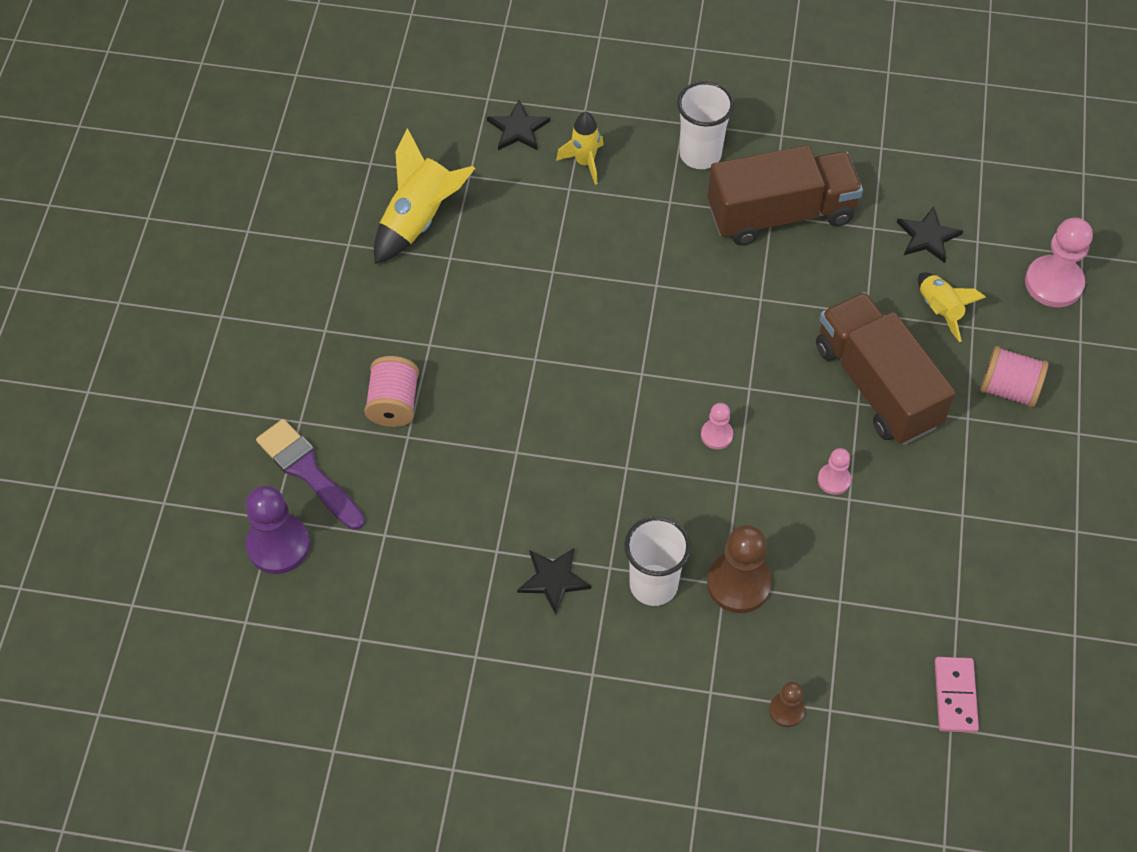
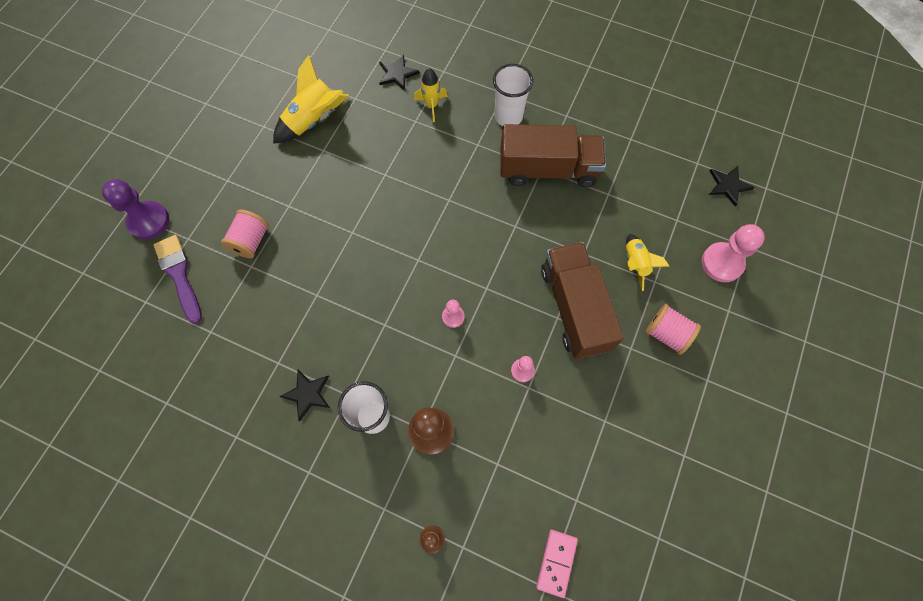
camera: 15 degrees right, 10 degrees up
purple pawn [246,485,310,574] -> purple pawn moved to [102,179,169,239]
black star [897,206,963,263] -> black star moved to [709,166,754,207]

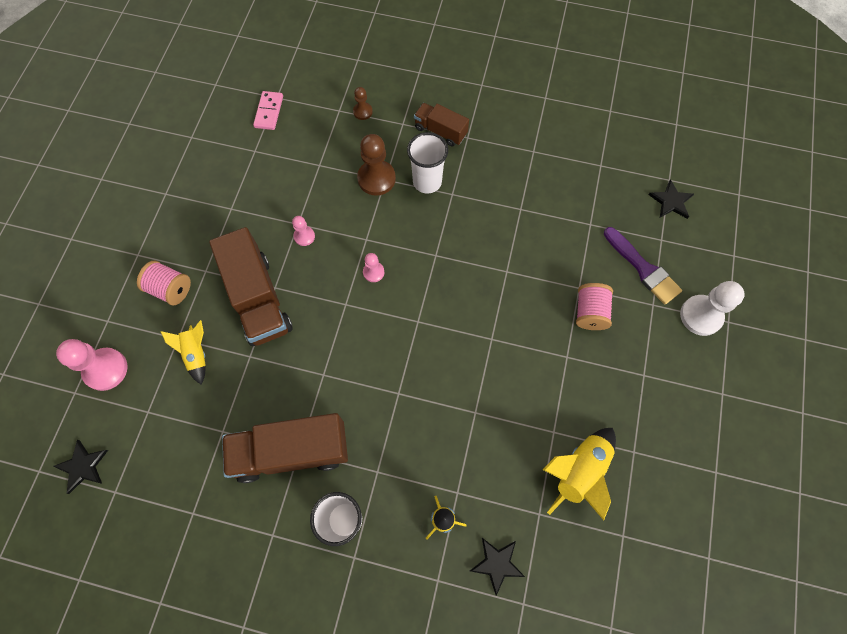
camera: 170 degrees right, 0 degrees up
purple pawn [102,179,169,239] -> white pawn [680,281,745,336]
black star [279,370,330,421] -> black star moved to [648,179,694,219]
none -> brown truck [414,103,469,147]

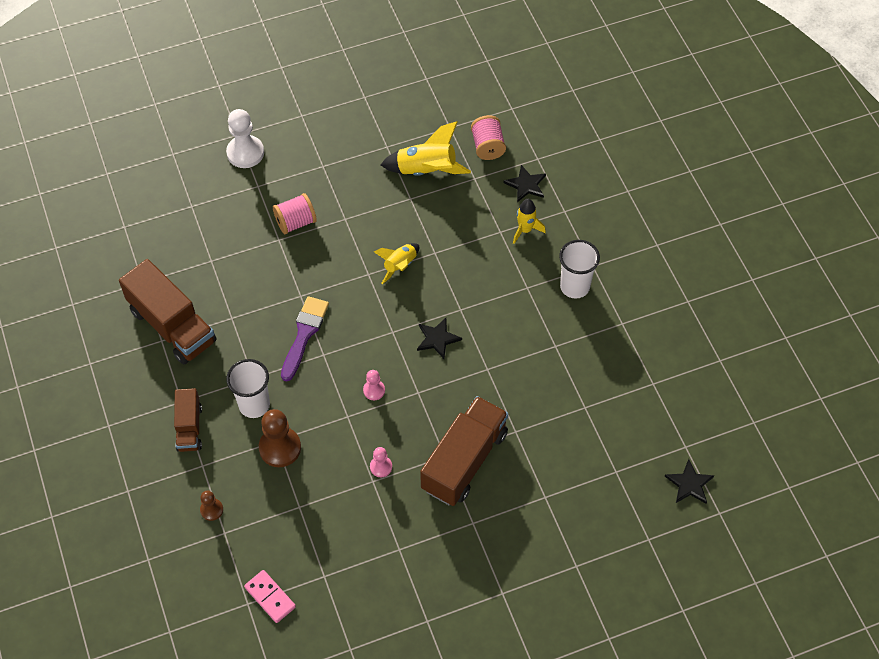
camera: 125 degrees left, 10 degrees down
pink pawn [56,339,128,391] -> none
pink spool [137,261,191,306] -> pink spool moved to [471,115,506,160]
yellow rocket [160,320,206,384] -> yellow rocket moved to [374,243,419,284]
brown truck [222,413,348,483] -> brown truck moved to [119,259,217,364]
pink domino [253,91,283,130] -> pink domino turned 75 degrees clockwise [244,570,296,623]
purple brush [604,227,682,305] -> purple brush moved to [281,296,329,381]
black star [648,179,694,219] -> black star moved to [417,318,462,359]

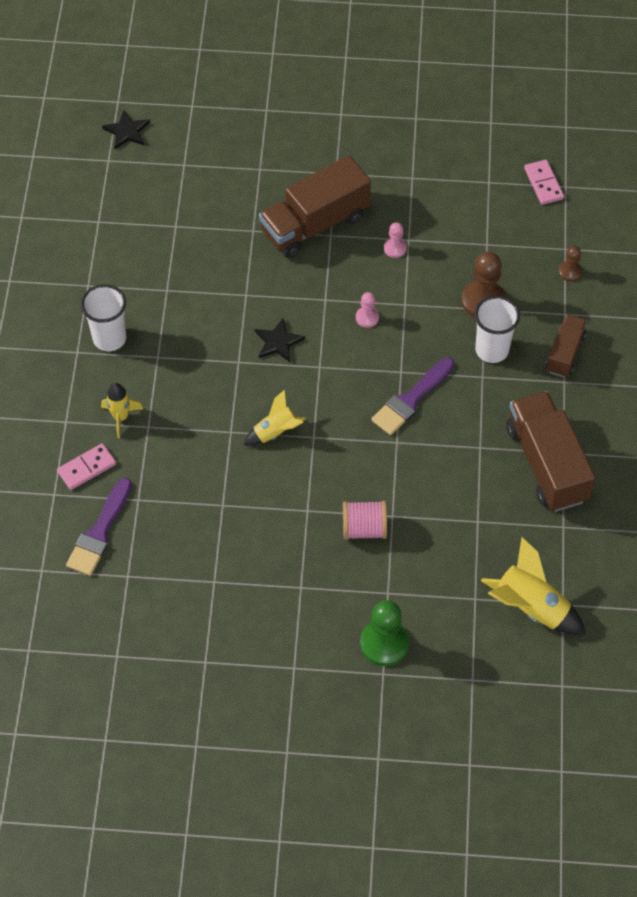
camera: 155 degrees left, 0 degrees up
white pawn [226,109,264,168] -> green pawn [360,600,409,666]
yellow rocket [381,121,471,176] -> yellow rocket moved to [481,537,586,635]
pink spool [471,115,506,160] -> purple brush [66,477,132,576]
black star [503,165,546,202] -> pink domino [57,443,116,490]

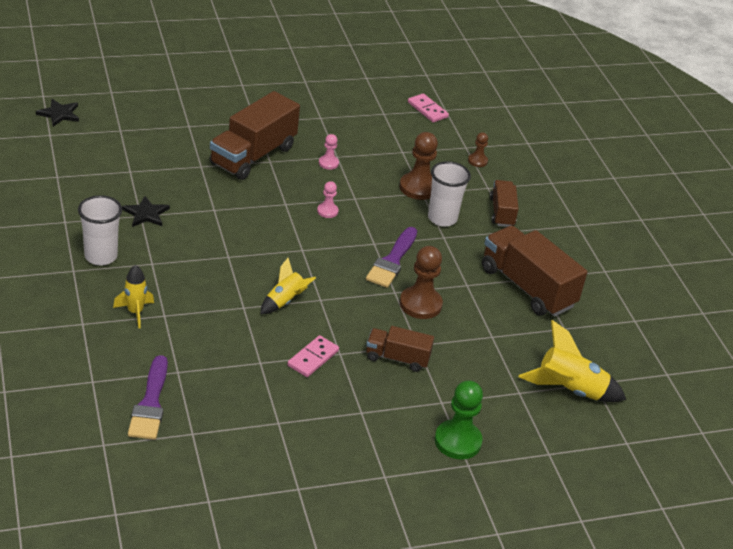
camera: 25 degrees left, 20 degrees down
pink domino [57,443,116,490] -> pink domino moved to [287,335,339,377]
black star [255,318,305,362] -> black star moved to [122,196,170,227]
pink spool [343,501,387,540] -> brown truck [366,326,434,372]
none -> brown pawn [400,246,443,319]

